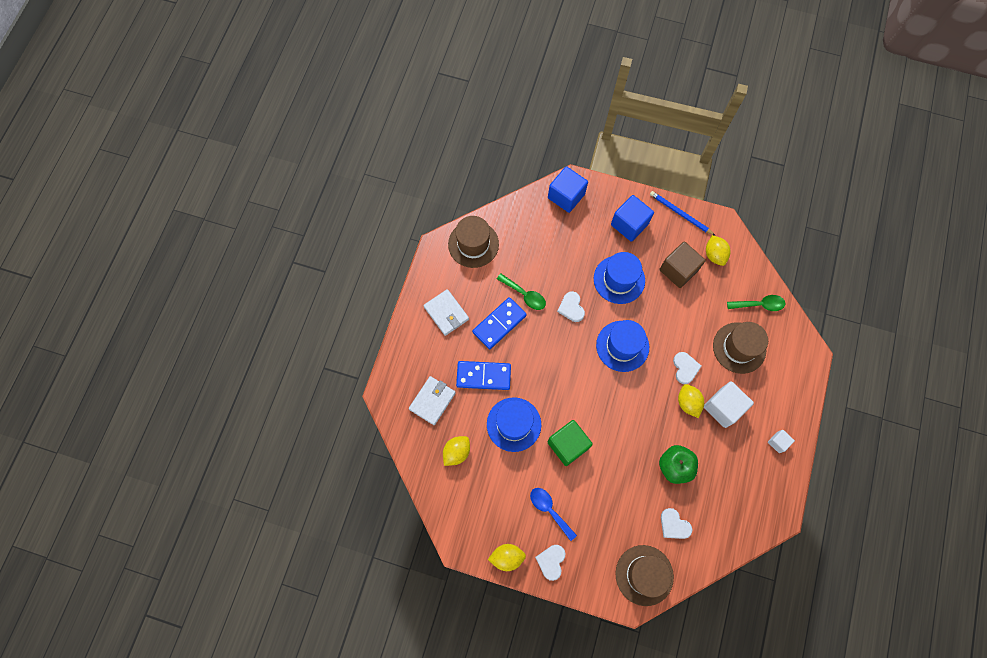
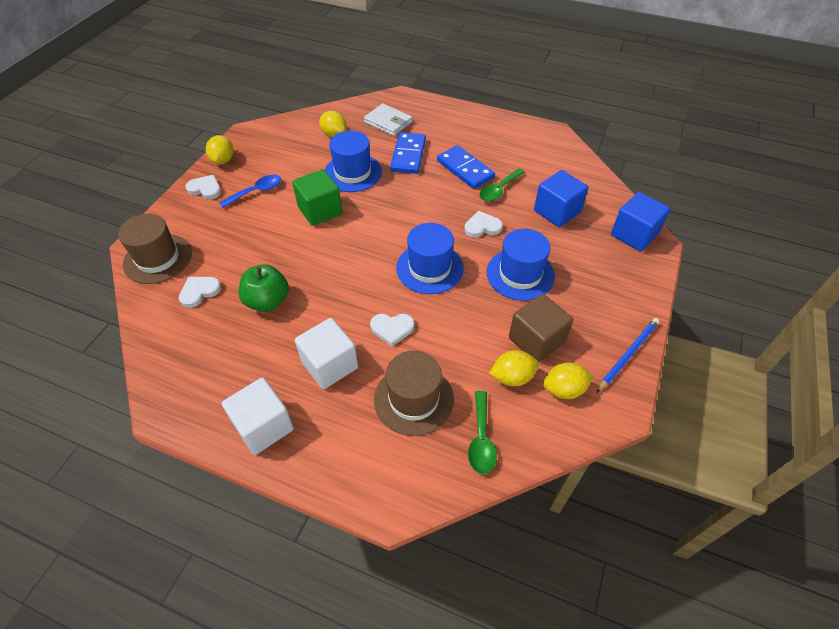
camera: 95 degrees right, 20 degrees down
white wallet [423,289,469,336] -> none
brown hat [448,216,499,268] -> none
blue cube [611,195,654,242] -> blue cube moved to [534,170,588,227]
yellow lemon [678,384,704,418] -> yellow lemon moved to [489,350,539,386]
white cube [768,430,795,453] -> white cube [222,377,294,455], size x1.95

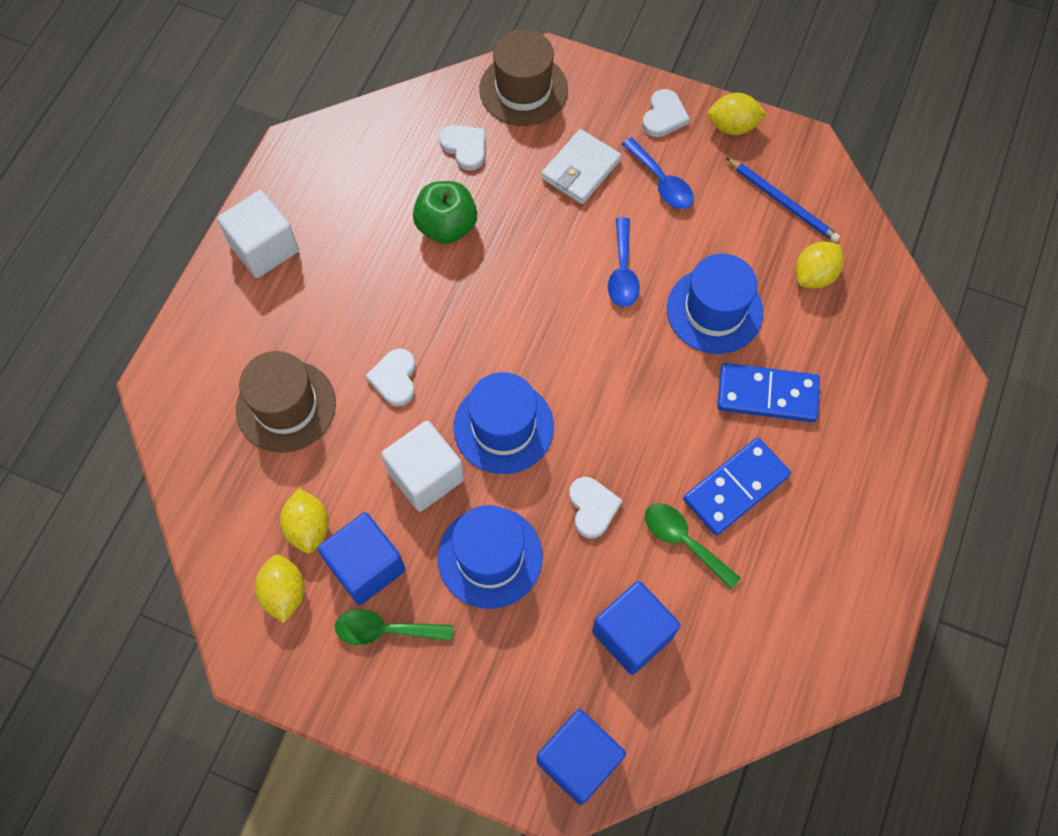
camera: 90 degrees right, 15 degrees up
green cube [292,169,342,226] -> blue spoon [608,217,640,307]
white cube [295,318,358,389] -> white cube moved to [381,421,464,512]
white wallet [364,103,412,136] -> white wallet moved to [541,129,621,204]
green spoon [468,391,497,474] -> green spoon moved to [335,609,454,645]
brown cube [509,294,573,362] -> blue cube [318,512,406,605]
blue pencil [597,318,659,392] -> blue pencil moved to [726,157,840,243]

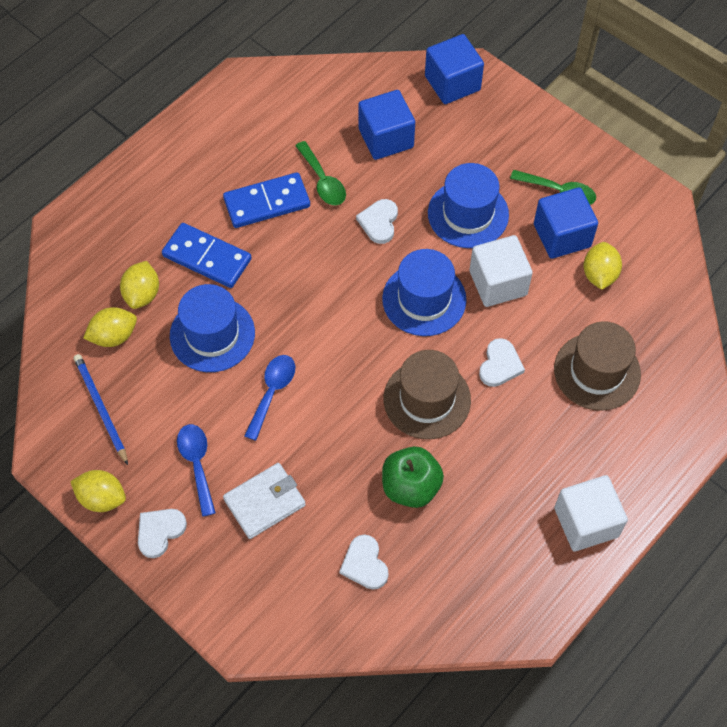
camera: 160 degrees left, 5 degrees down
yellow lemon [255,554,305,623] -> yellow lemon moved to [120,261,159,309]
brown hat [479,29,568,126] -> brown hat moved to [384,350,471,439]

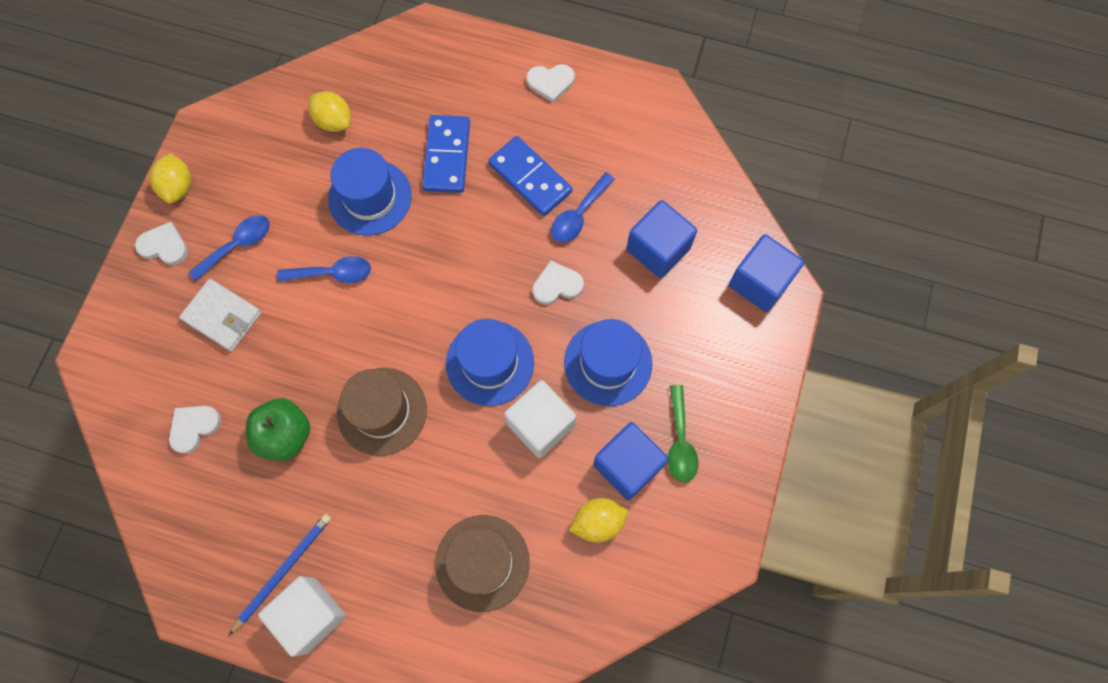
camera: 65 degrees right, 10 degrees up
blue pencil [74,354,128,465] -> blue pencil moved to [229,514,331,635]
yellow lemon [120,261,159,309] -> none
green spoon [295,141,346,205] -> blue spoon [551,172,615,242]
white heart [479,338,525,387] -> white heart moved to [526,64,575,103]

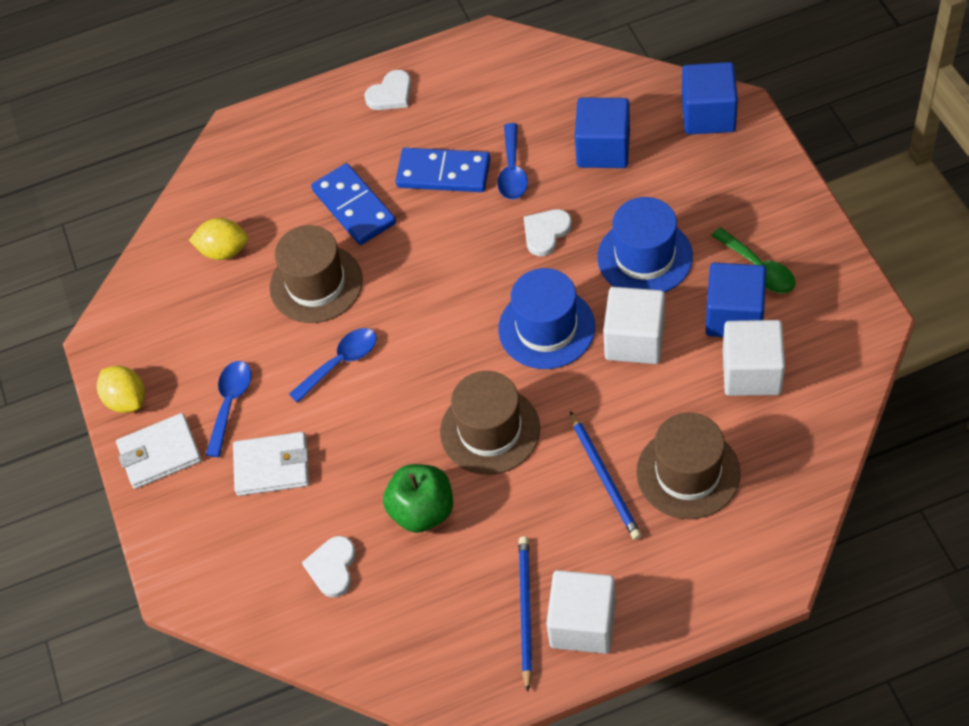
camera: 30 degrees left, 15 degrees down
white heart [135,222,188,265] -> white wallet [116,413,202,489]
blue hat [328,148,412,236] -> brown hat [270,225,363,323]
yellow lemon [569,498,628,542] -> white cube [723,320,785,396]
none -> blue pencil [570,411,642,540]

